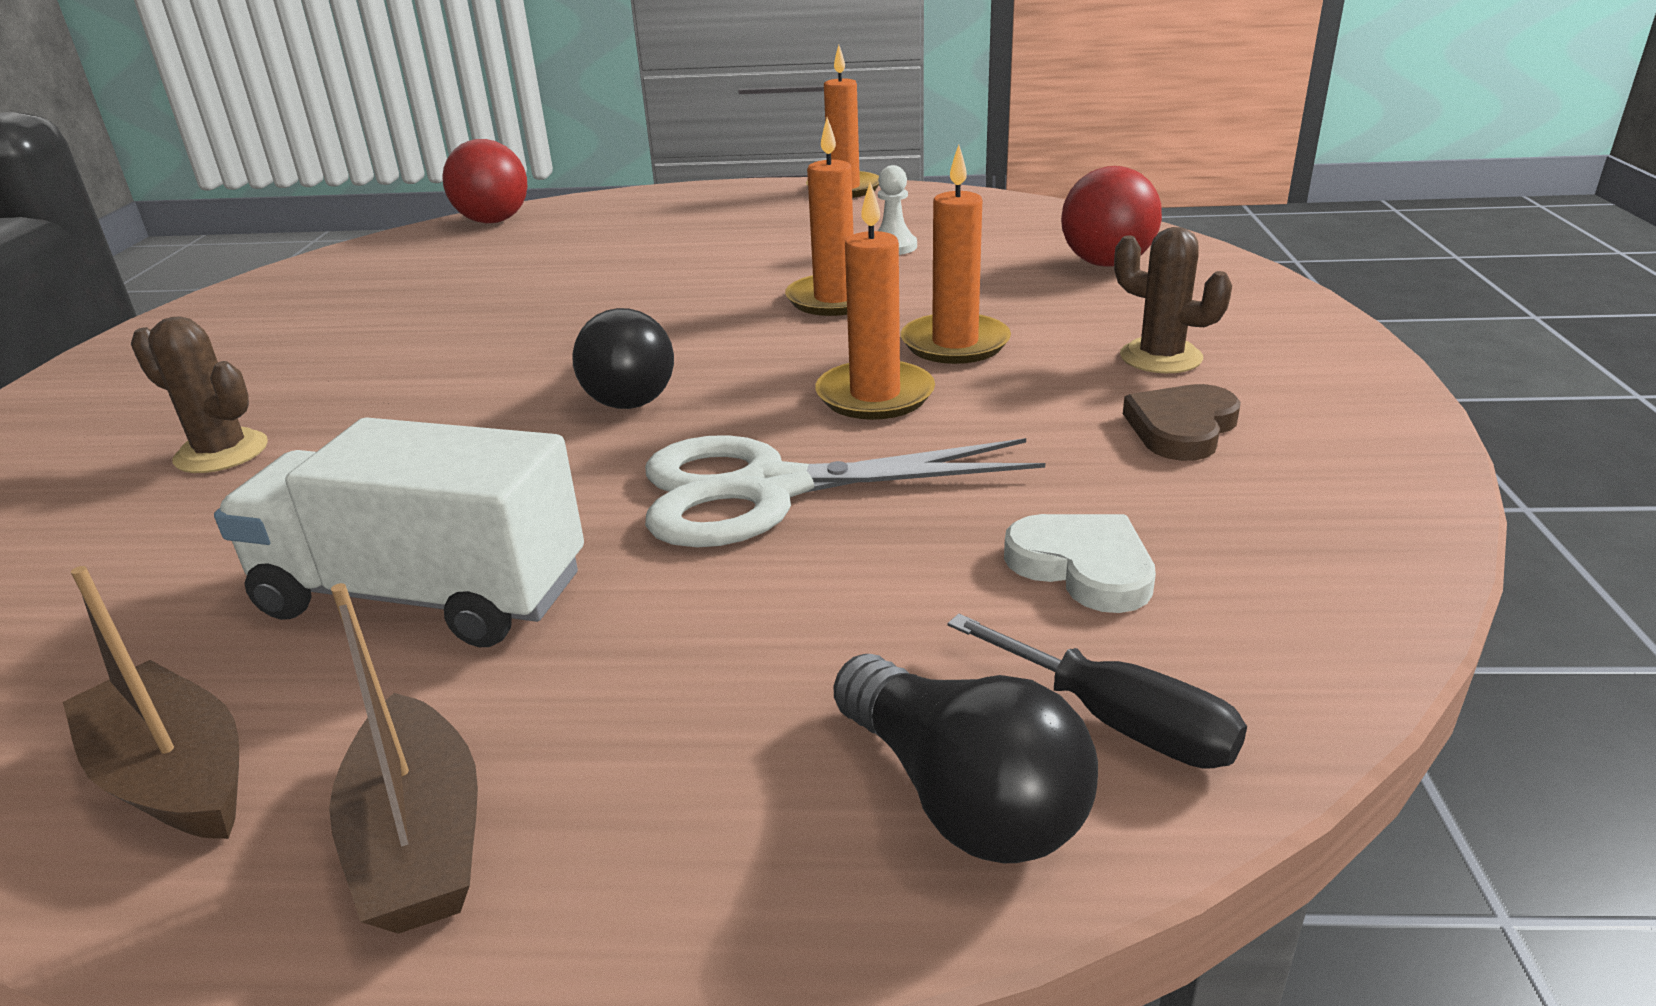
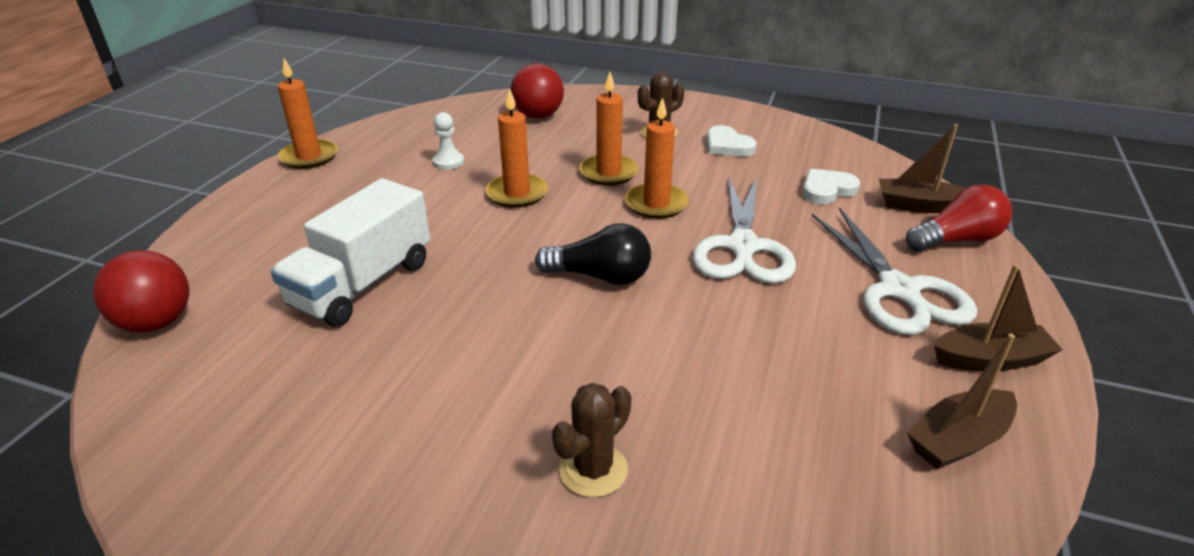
camera: 75 degrees left, 5 degrees up
white truck [214,417,584,647] -> white truck moved to [271,178,430,327]
black light bulb [834,654,1098,863] -> red light bulb [906,185,1012,252]
black screwdriver [948,614,1247,769] -> brown boat [879,124,965,213]
brown heart [1123,384,1241,461] -> white heart [707,125,757,157]
none -> white scissors [812,207,977,335]

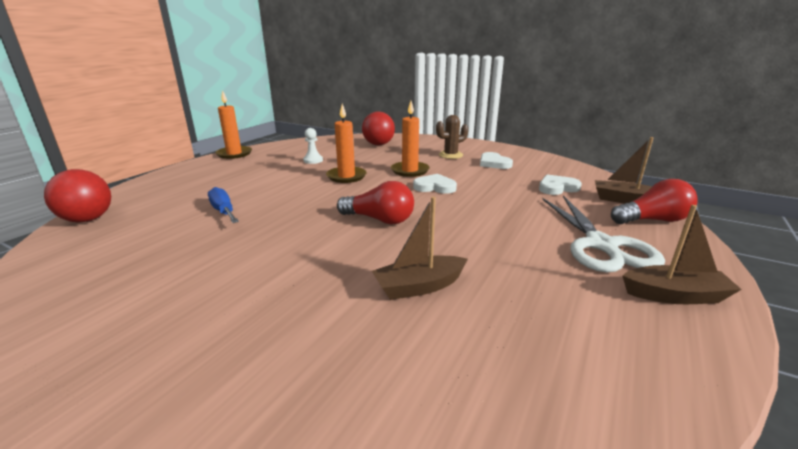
camera: 10 degrees right, 10 degrees down
white truck [271,178,430,327] -> blue screwdriver [208,187,239,223]
black light bulb [535,223,651,285] -> red light bulb [337,181,414,225]
brown cactus [552,383,631,497] -> none
orange candle [625,97,689,219] -> white heart [413,174,457,194]
white scissors [693,176,796,283] -> none
brown boat [907,333,1017,469] -> brown boat moved to [372,197,468,300]

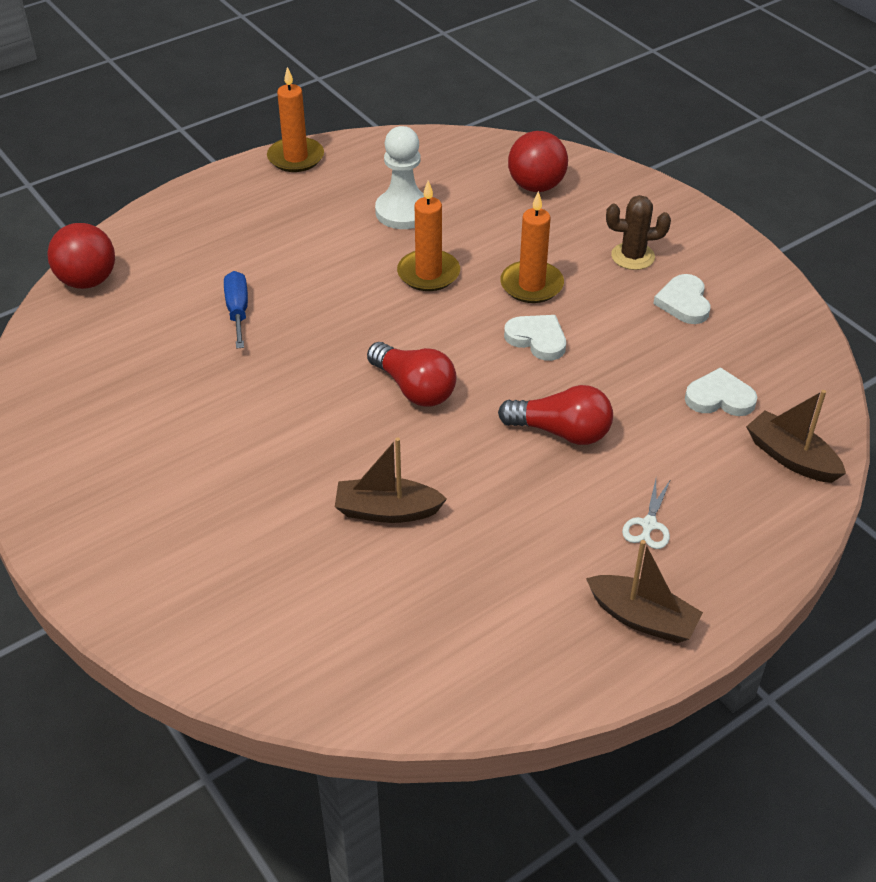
camera: 25 degrees right, 20 degrees up
white pawn [303,128,323,164] -> white pawn [375,126,424,229], size x1.77
white scissors [542,195,665,272] -> white scissors [622,479,671,549], size x0.43
red light bulb [611,179,698,224] -> red light bulb moved to [498,385,613,445]

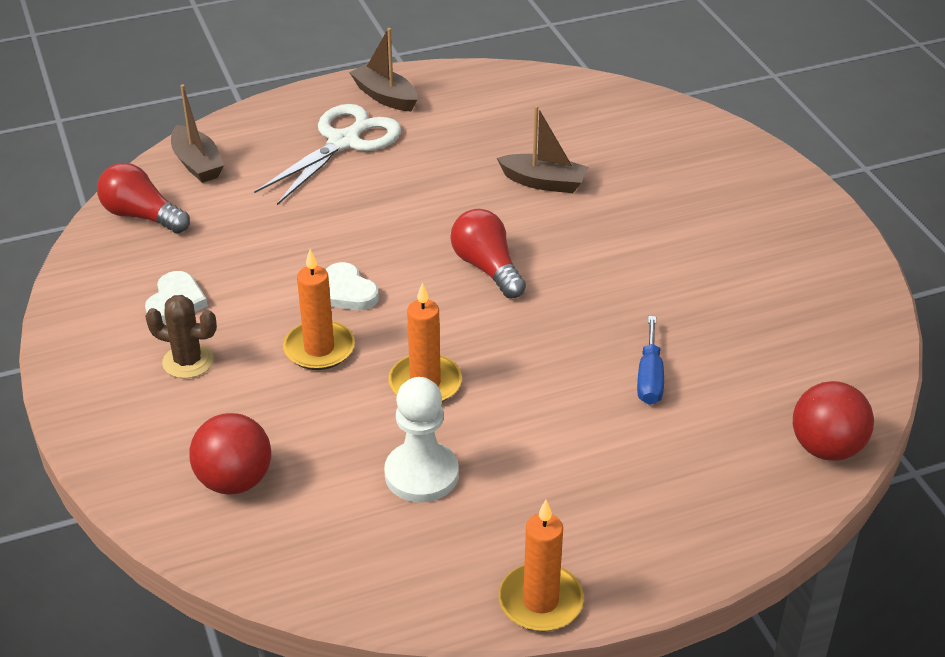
camera: 165 degrees left, 5 degrees down
red light bulb [498,385,613,445] -> red light bulb moved to [97,163,190,233]
white scissors [622,479,671,549] -> white scissors [254,104,401,205], size x2.32
white heart [685,367,757,416] -> none

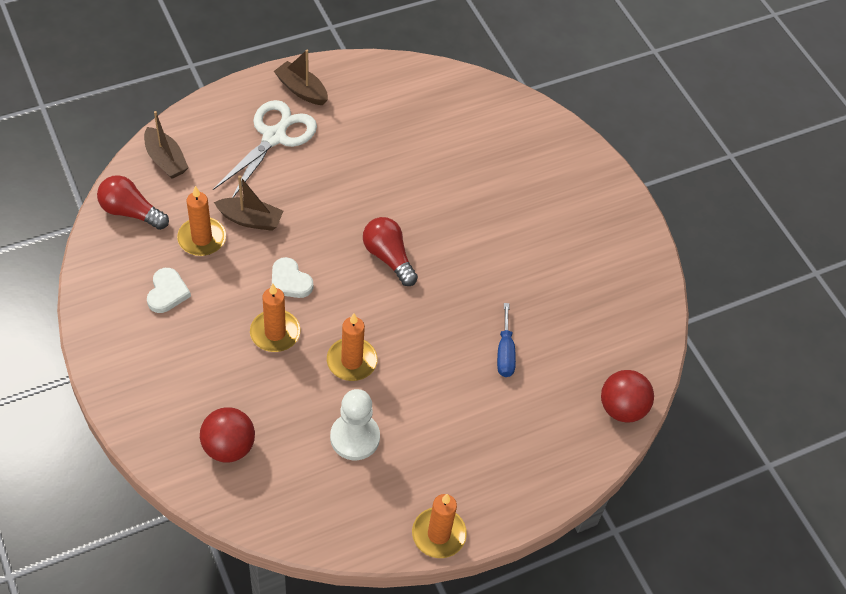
camera: 10 degrees left, 15 degrees up
brown cactus [145,295,217,379] -> none
brown boat [497,105,588,193] -> brown boat moved to [214,175,283,231]
none -> orange candle [177,186,226,256]

